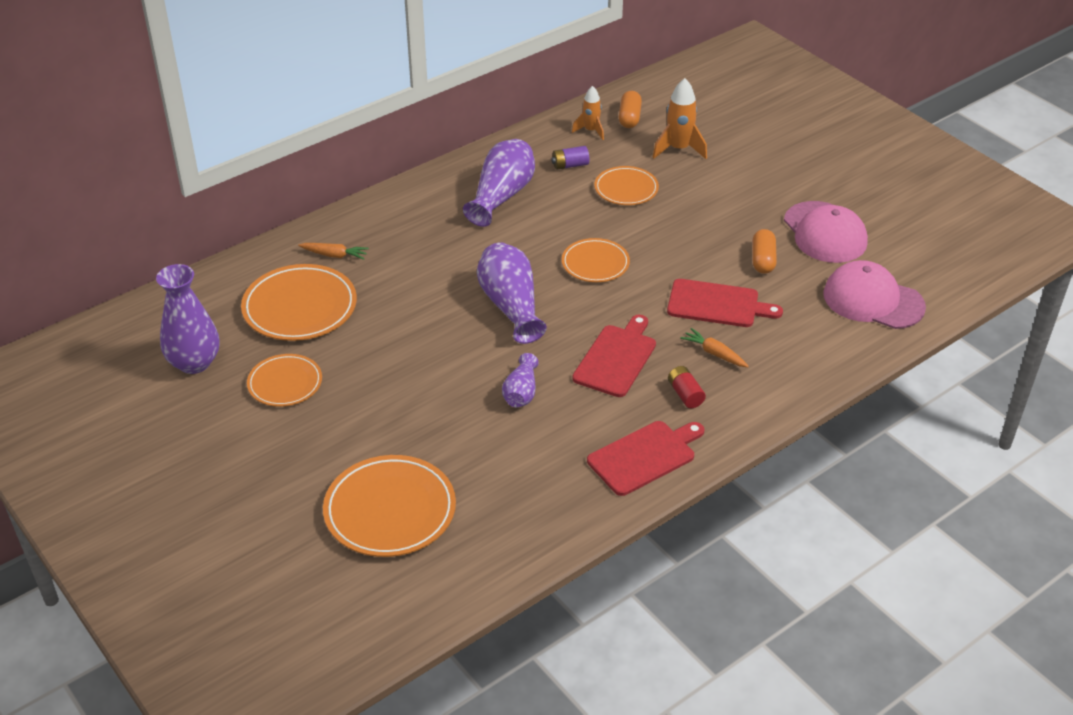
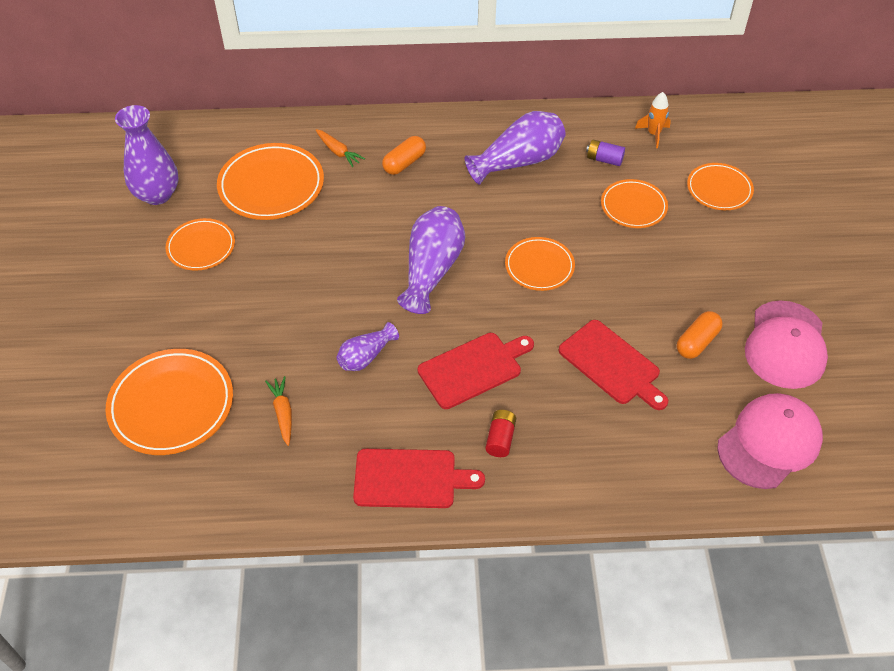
camera: 35 degrees right, 10 degrees up
orange capsule [619,91,642,128] -> orange capsule moved to [382,136,426,175]
orange rocket [652,78,707,159] -> orange plate [687,163,754,210]
orange carrot [680,328,749,367] -> orange carrot moved to [265,376,292,446]
pink cap [823,260,926,329] -> pink cap turned 75 degrees clockwise [717,393,823,489]

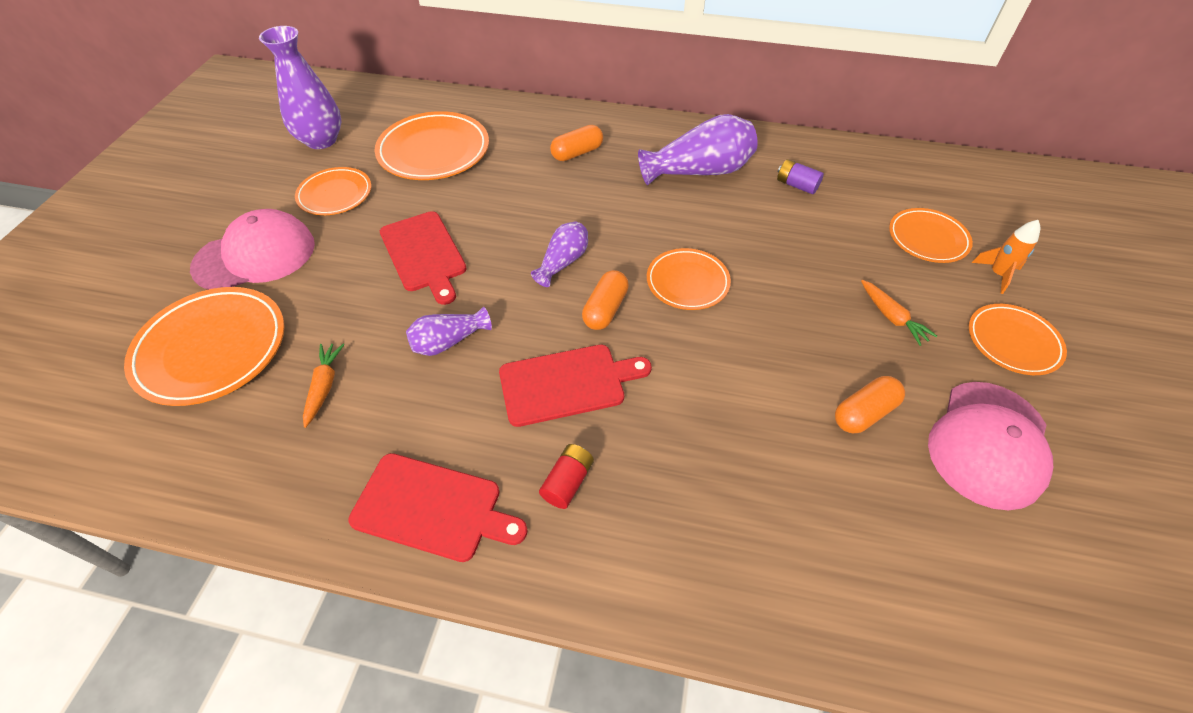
camera: 15 degrees right, 0 degrees up
orange carrot [316,129,365,167] -> orange carrot moved to [861,280,937,346]
purple vase [397,206,465,314] -> purple vase [531,221,588,287], size x0.57
red cutting board [558,320,668,410] -> red cutting board moved to [380,211,467,305]
orange plate [601,179,668,228] -> orange plate moved to [969,304,1067,375]
orange rocket [635,92,671,148] -> orange rocket moved to [972,220,1040,294]
pink cap [717,393,823,489] -> pink cap moved to [190,209,315,290]
none -> orange capsule [582,270,629,330]

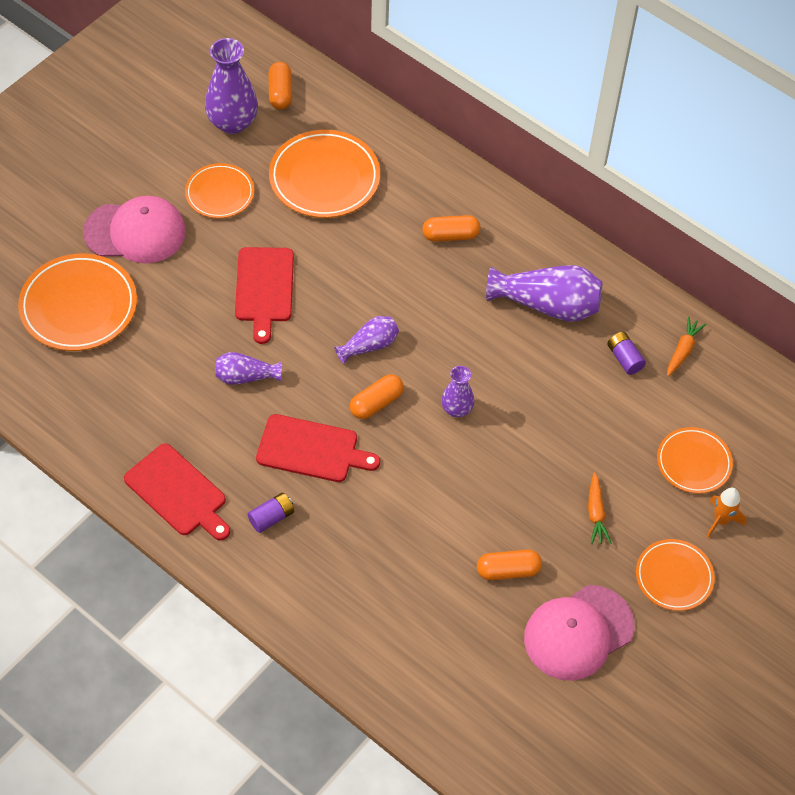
camera: 25 degrees right, 5 degrees up
orange carrot [303,344,345,428] -> orange carrot moved to [667,317,706,376]
red battery [539,444,594,509] -> purple battery [248,493,294,533]
orange plate [647,248,731,310] -> purple vase [441,366,474,417]
none -> orange capsule [268,62,292,110]

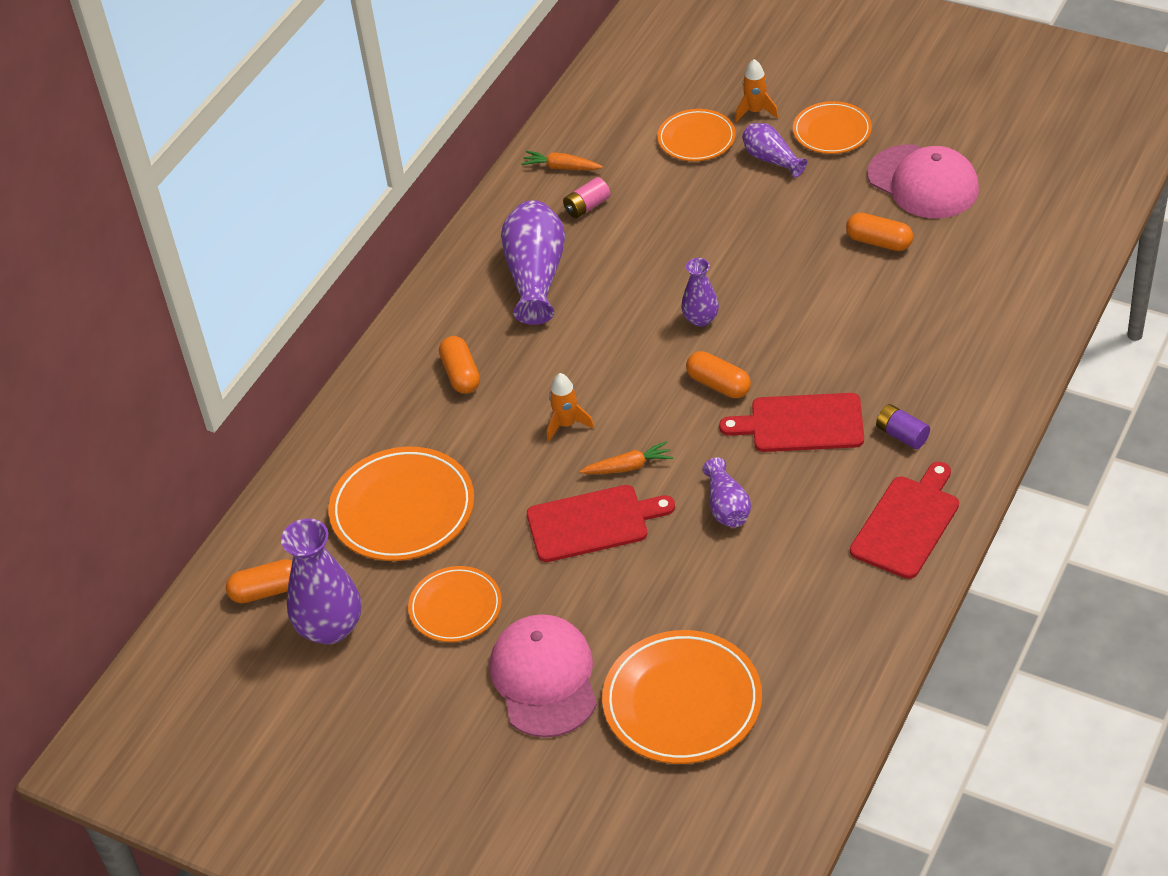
camera: 95 degrees left, 10 degrees down
red cutting board [256,414,380,482] -> red cutting board turned 90 degrees counterclockwise [719,393,864,452]
purple vase [334,316,399,364] -> purple vase moved to [742,123,807,178]
orange capsule [477,550,542,580] -> orange capsule turned 45 degrees counterclockwise [846,213,913,251]
orange carrot [588,472,611,544] -> orange carrot moved to [580,441,673,474]
purple battery [607,332,646,375] -> pink battery [563,177,610,218]
none -> orange rocket [547,373,594,442]

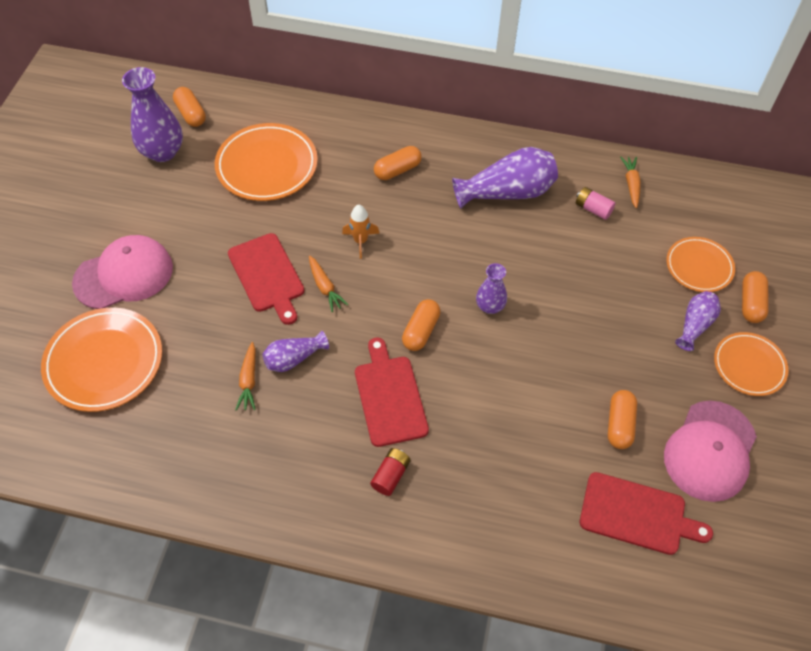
camera: 70 degrees right, 10 degrees up
orange plate [408,566,502,642] -> none
orange rocket [735,59,779,122] -> orange capsule [742,271,769,323]
red cutting board [850,462,959,579] -> red cutting board moved to [580,472,713,555]
purple battery [876,404,930,449] -> red battery [370,448,410,496]
none -> orange carrot [235,342,256,411]

